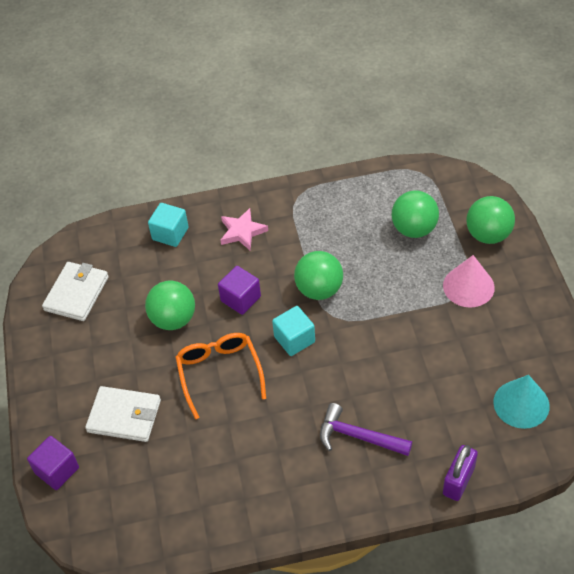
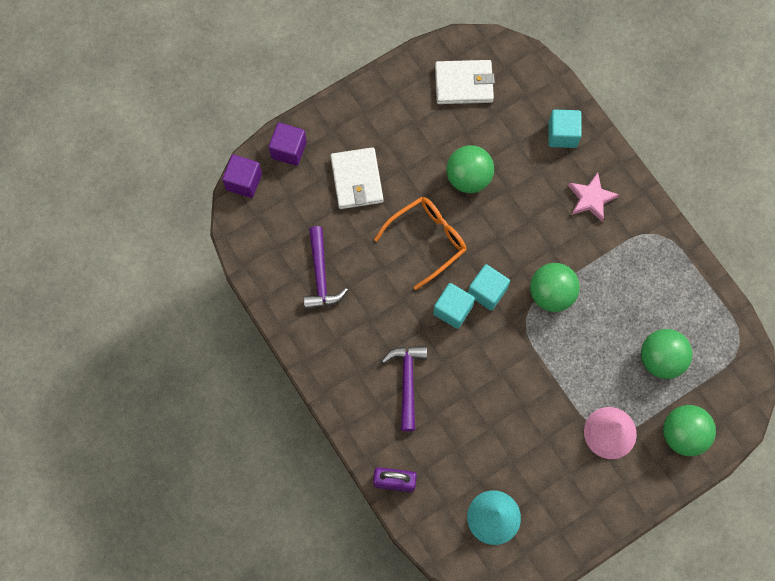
camera: 65 degrees right, 20 degrees up
purple cube [218,266,261,315] -> purple cube moved to [222,155,262,198]
none -> purple hammer [304,226,348,310]
none -> turquoise cube [433,283,475,329]

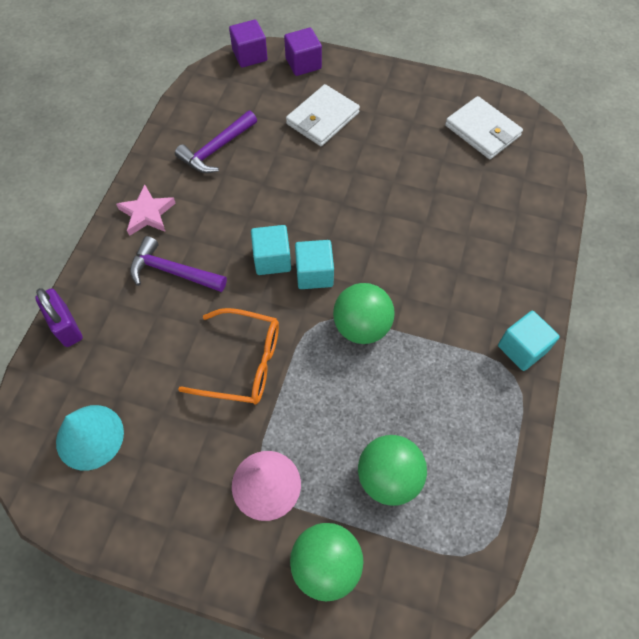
camera: 50 degrees right, 10 degrees down
orange glasses [374,197,467,290] -> orange glasses moved to [178,308,279,404]
purple hammer [382,346,427,431] -> purple hammer turned 120 degrees counterclockwise [130,236,227,292]
green ball [446,145,494,193] -> none
turquoise cube [548,109,582,148] -> turquoise cube moved to [498,311,560,371]
pink star [568,173,619,222] -> pink star moved to [116,185,176,236]

